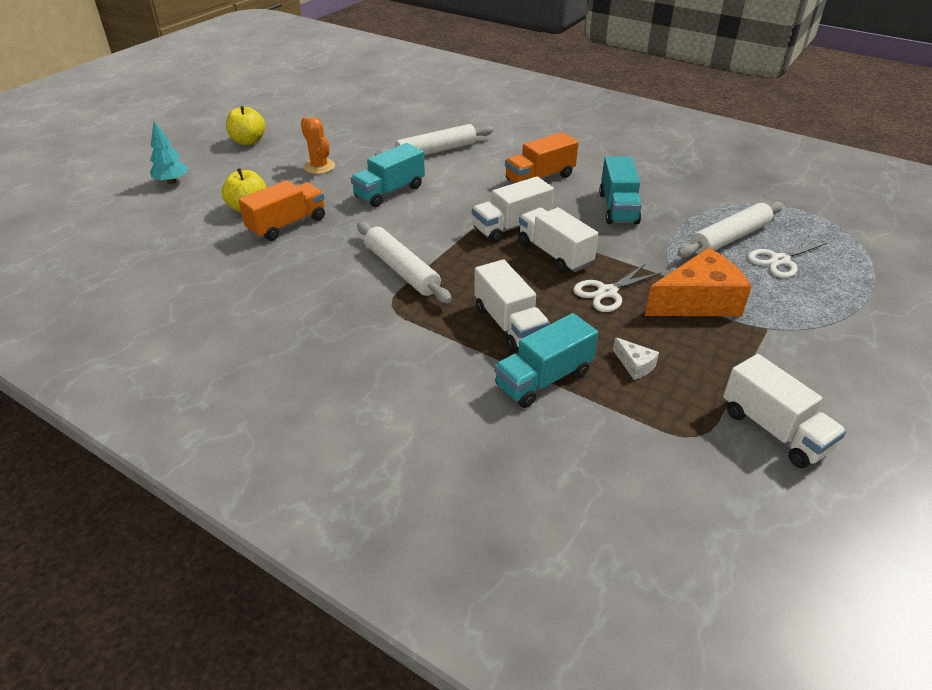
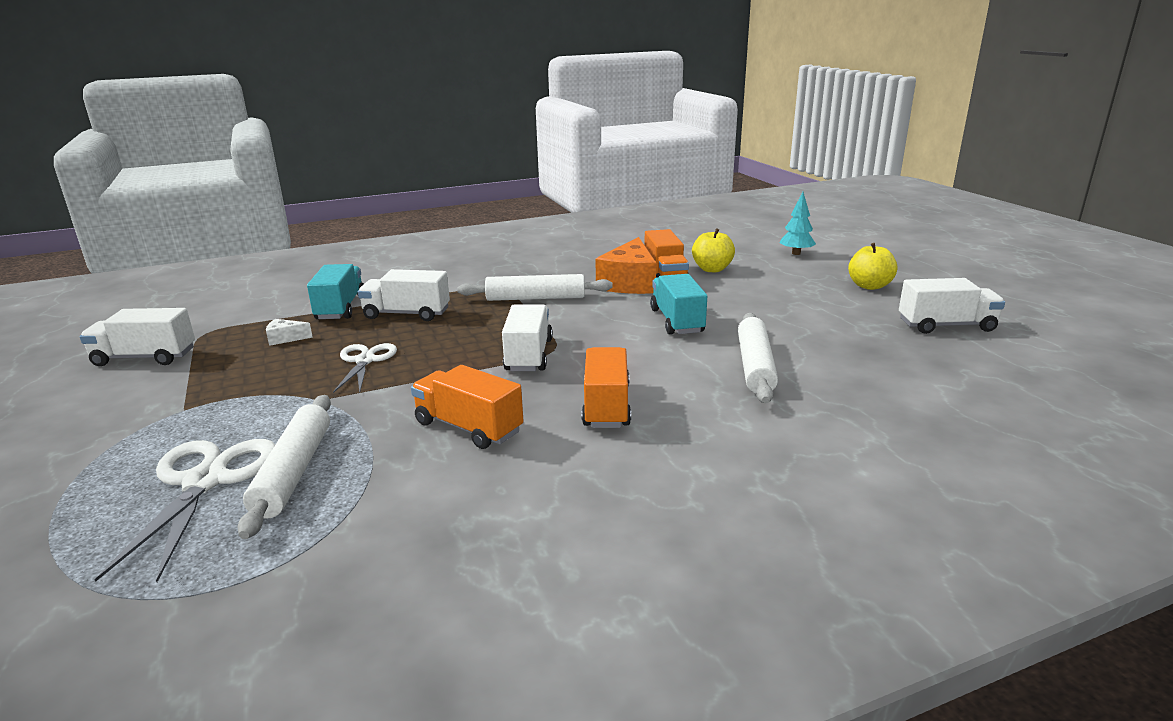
camera: 125 degrees right, 15 degrees down
orange cactus [301,117,335,174] -> none
white truck [518,207,598,273] -> white truck moved to [899,278,1005,334]
turquoise truck [599,156,642,224] -> orange truck [411,365,523,449]
orange cheese [645,248,752,316] -> orange cheese moved to [595,237,656,294]
white scissors [748,235,827,278] -> white scissors [94,439,275,582], size x1.56

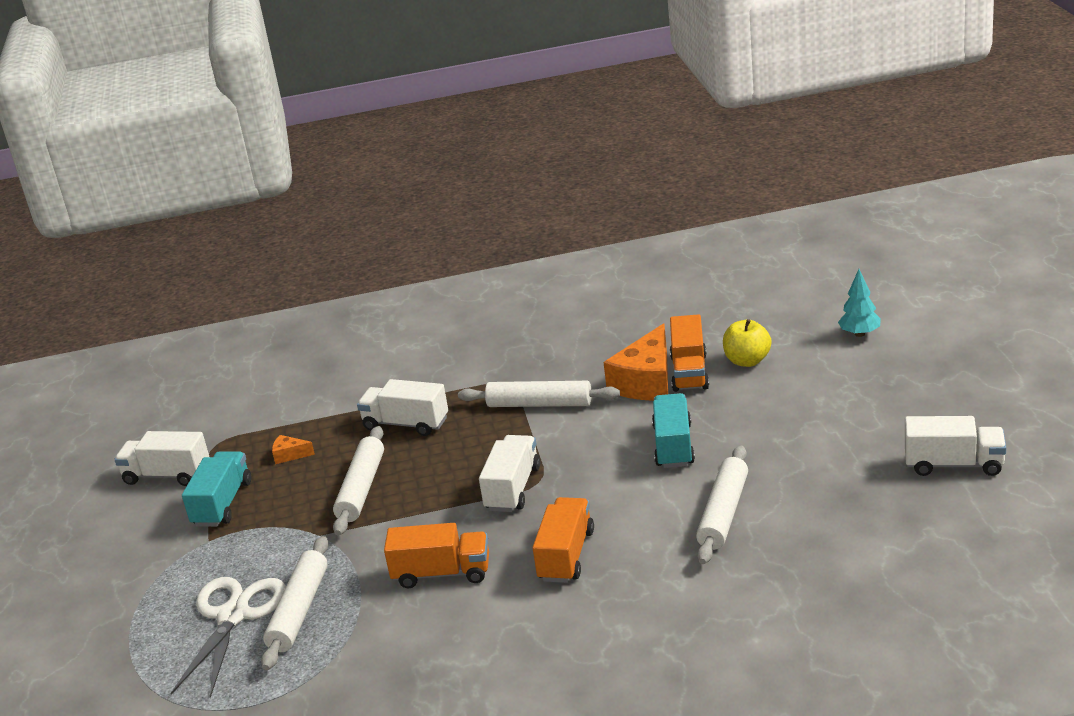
camera: 15 degrees right, 5 degrees up
white cheese [266,319,313,346] -> orange cheese [272,435,315,464]
turquoise truck [307,264,364,320] -> turquoise truck moved to [182,451,251,527]
white scissors [333,343,397,393] -> white rolling pin [333,426,384,535]
orange truck [411,365,523,449] -> orange truck turned 135 degrees clockwise [384,523,489,588]
yellow apple [848,243,897,290] -> none

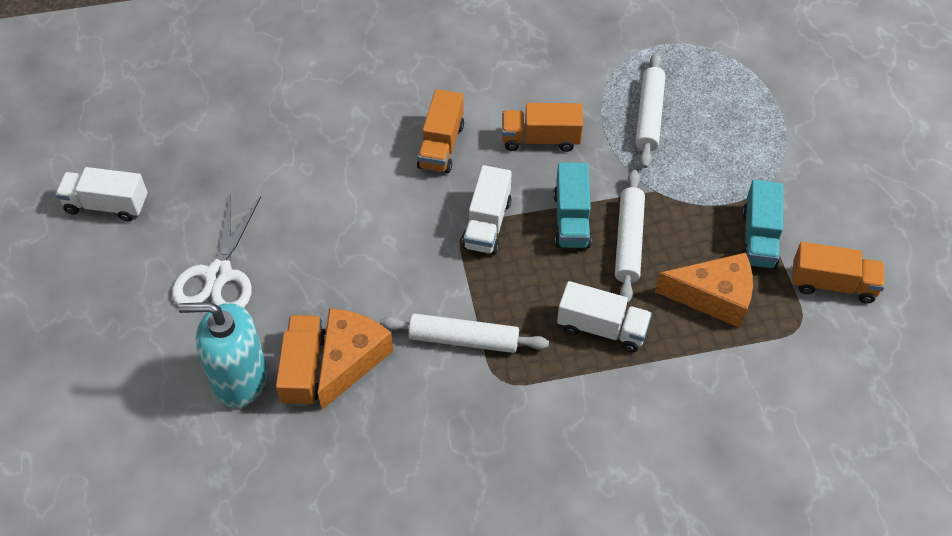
camera: 175 degrees right, 25 degrees up
white truck [114,431,209,486] -> orange truck [792,242,885,304]
white scissors [170,577,286,698] -> white scissors moved to [172,196,261,308]
orange cheese [272,435,315,464] -> orange cheese [655,253,753,328], size x2.30
turquoise truck [652,393,695,468] -> turquoise truck moved to [554,162,592,248]
white rolling pin [696,446,748,564] -> none
yellow apple [723,319,772,367] -> turquoise soap dispenser [178,302,268,408]
turquoise tree [838,269,881,337] -> none

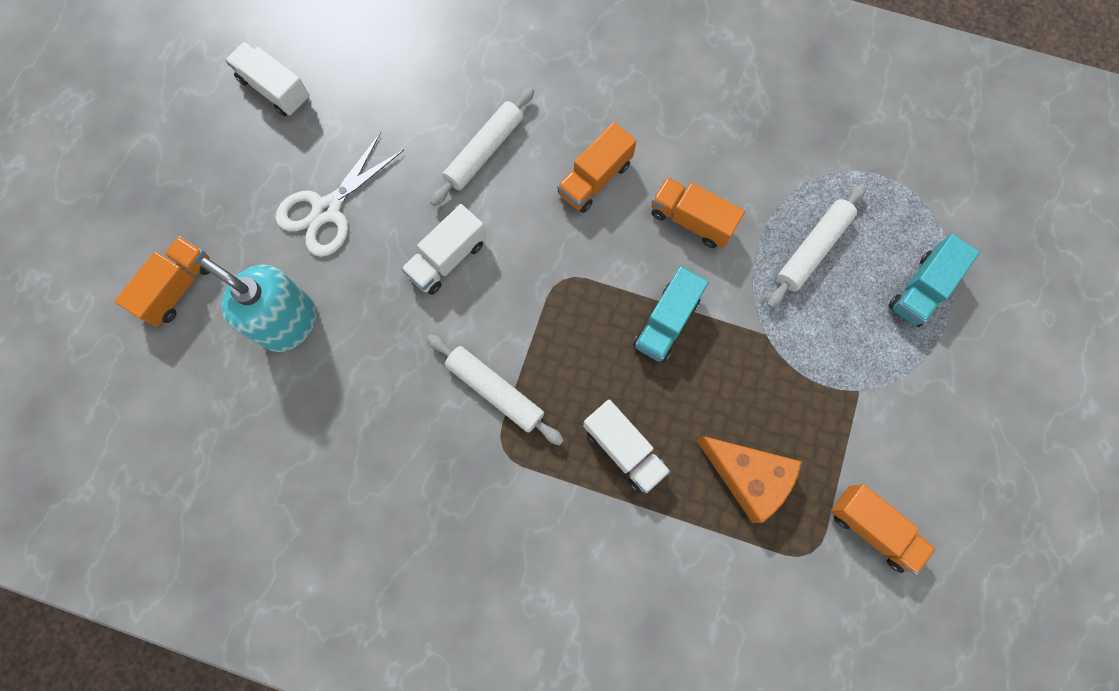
camera: 30 degrees right, 20 degrees up
orange truck [276,315,326,406] -> orange truck moved to [115,236,210,327]
orange cheese [318,308,393,410] -> none
white truck [462,165,512,255] -> white truck moved to [401,204,486,295]
white rolling pin [615,170,645,304] -> white rolling pin moved to [430,87,534,206]
turquoise truck [742,180,783,269] -> turquoise truck moved to [888,234,980,327]

